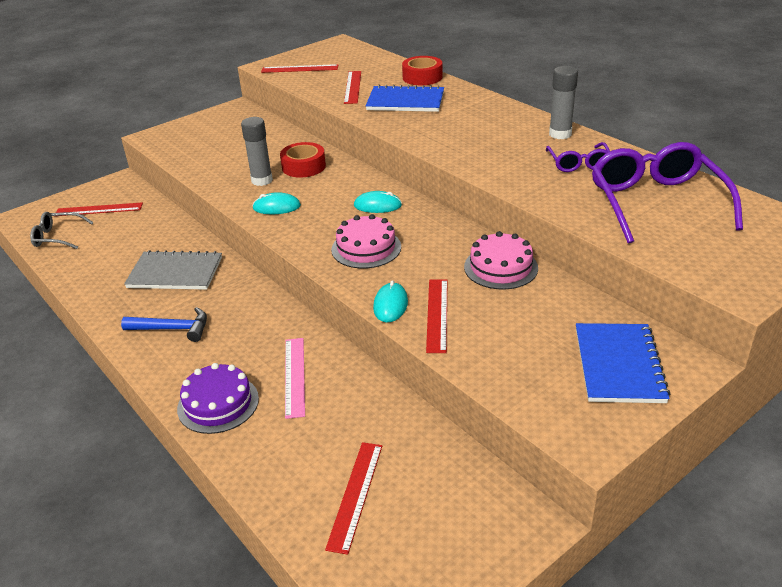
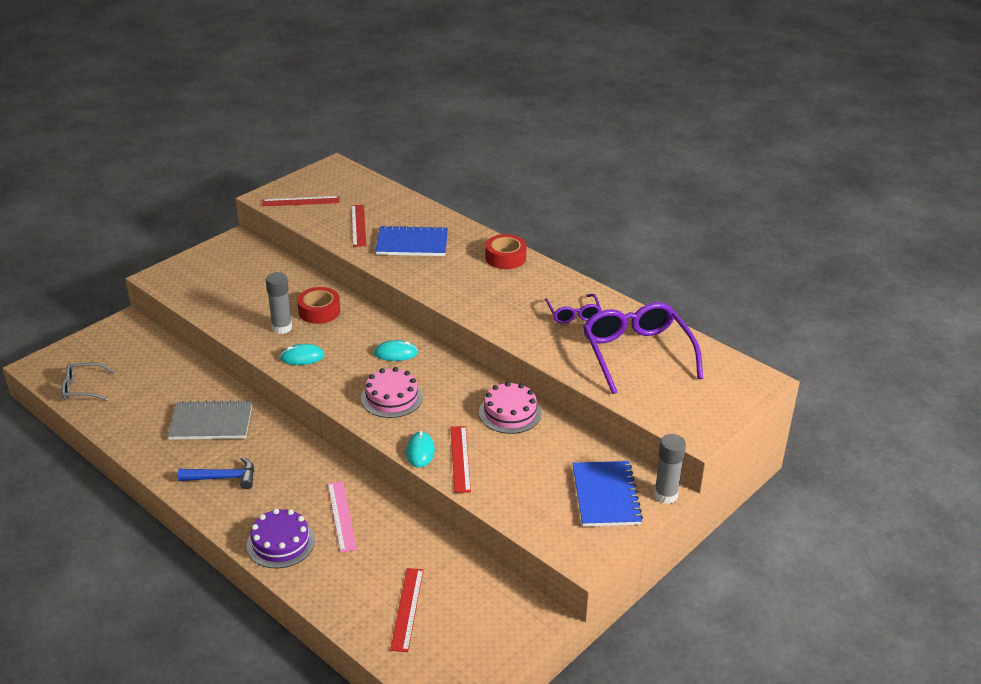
camera: 10 degrees left, 0 degrees up
red ruler [56,202,143,216] -> none
red tape [402,56,443,85] -> red tape moved to [485,234,527,269]
grey glue stick [549,66,578,139] -> grey glue stick moved to [654,434,686,504]

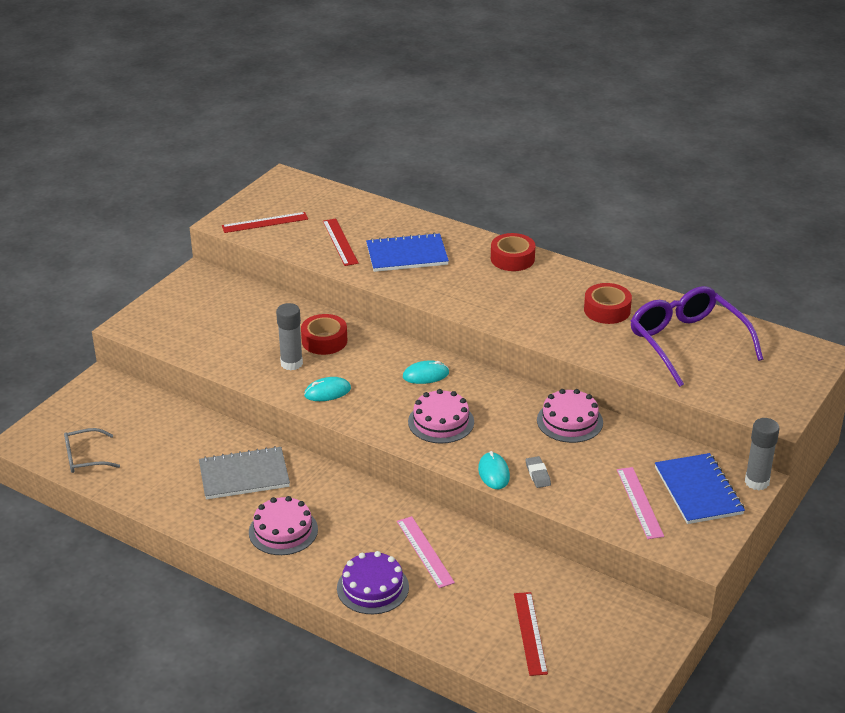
camera: 10 degrees left, 0 degrees up
blue hammer [178,457,254,489] -> pink cake [249,496,318,555]
red ruler [450,426,471,493] -> grey eraser [526,456,551,488]
purple glasses [545,294,601,324] -> red tape [584,283,632,324]
none -> pink ruler [617,467,664,539]

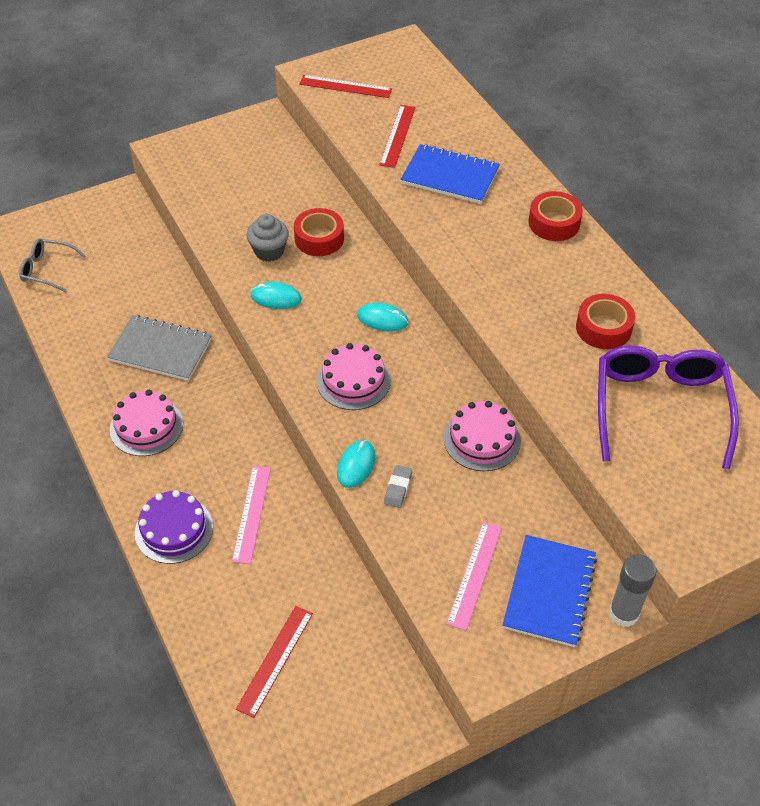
camera: 30 degrees right, 15 degrees up
grey glue stick [276,303,303,370] -> grey cupcake [246,214,289,262]

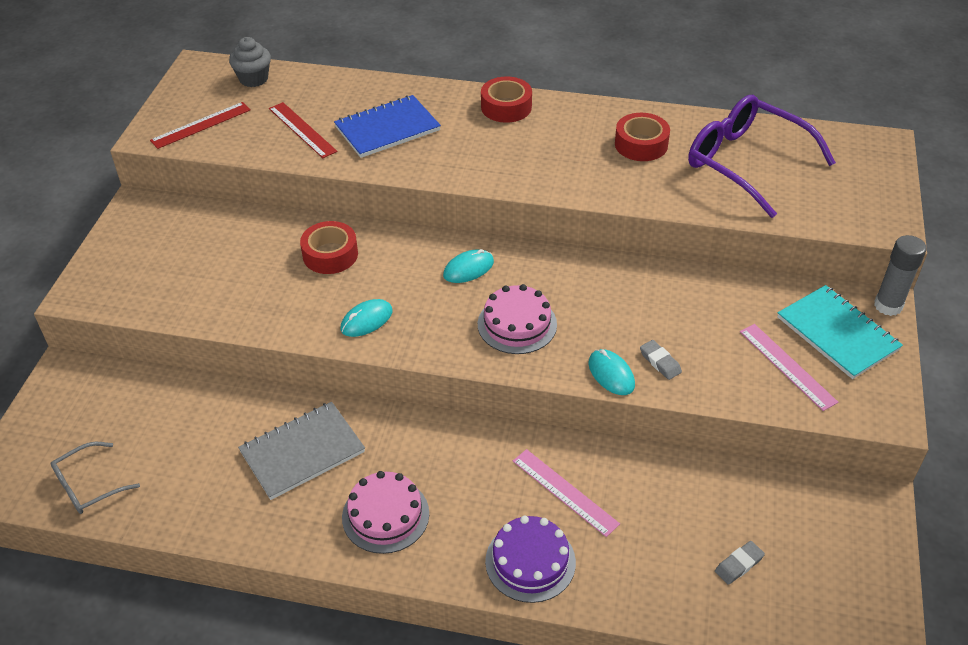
camera: 50 degrees left, 5 degrees down
red ruler [236,606,313,718] -> grey eraser [715,541,765,585]
grey cupcake [246,214,289,262] -> grey cupcake moved to [229,37,271,87]
pink cake [444,401,521,471] -> none
blue notebook [503,535,597,647] -> turquoise notebook [777,285,903,379]

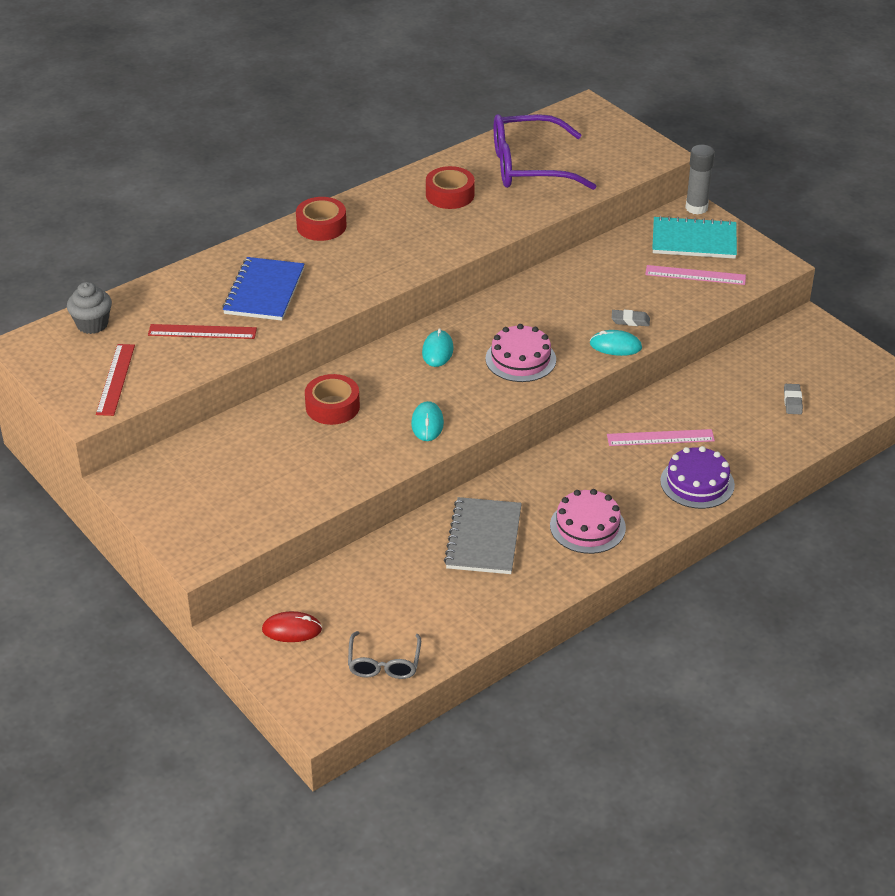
camera: 50 degrees left, 5 degrees down
none -> red mouse [262,611,322,642]

